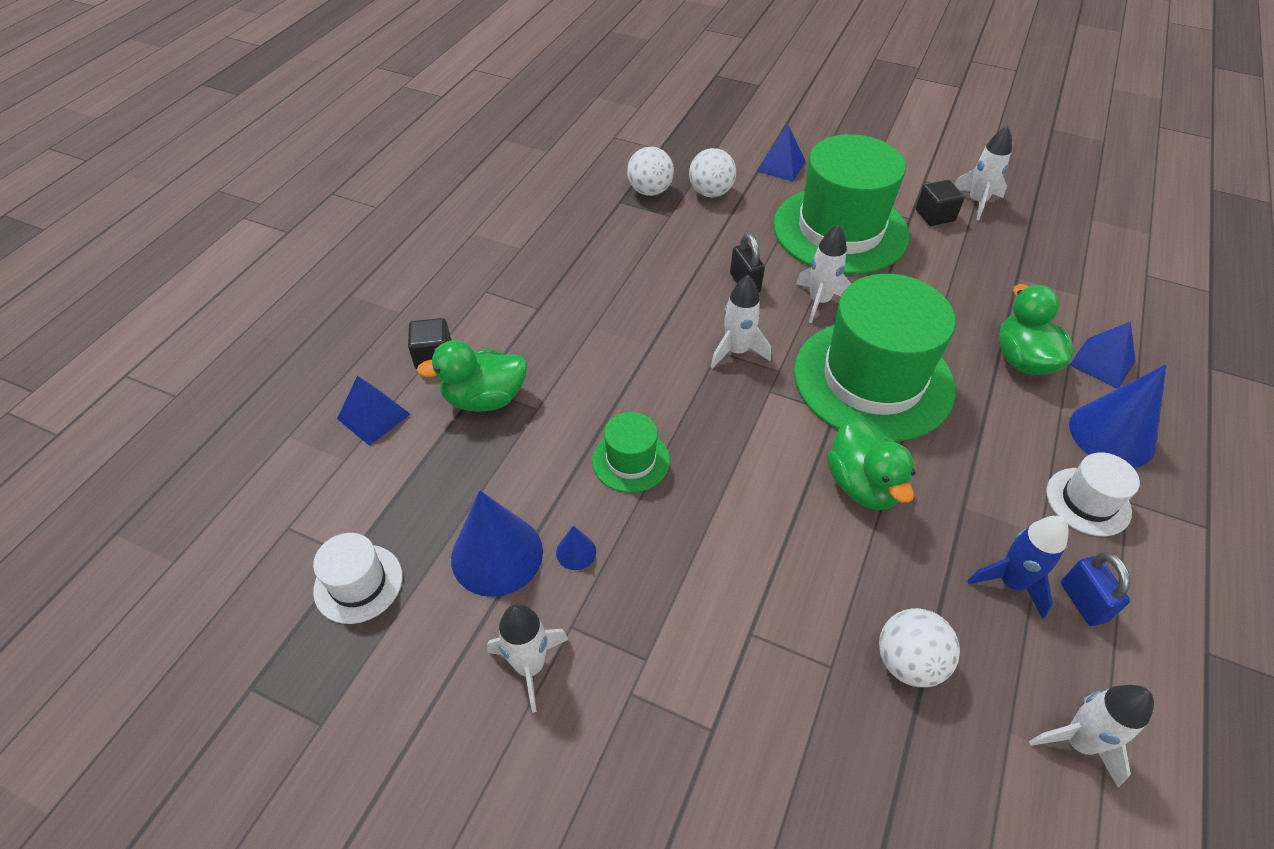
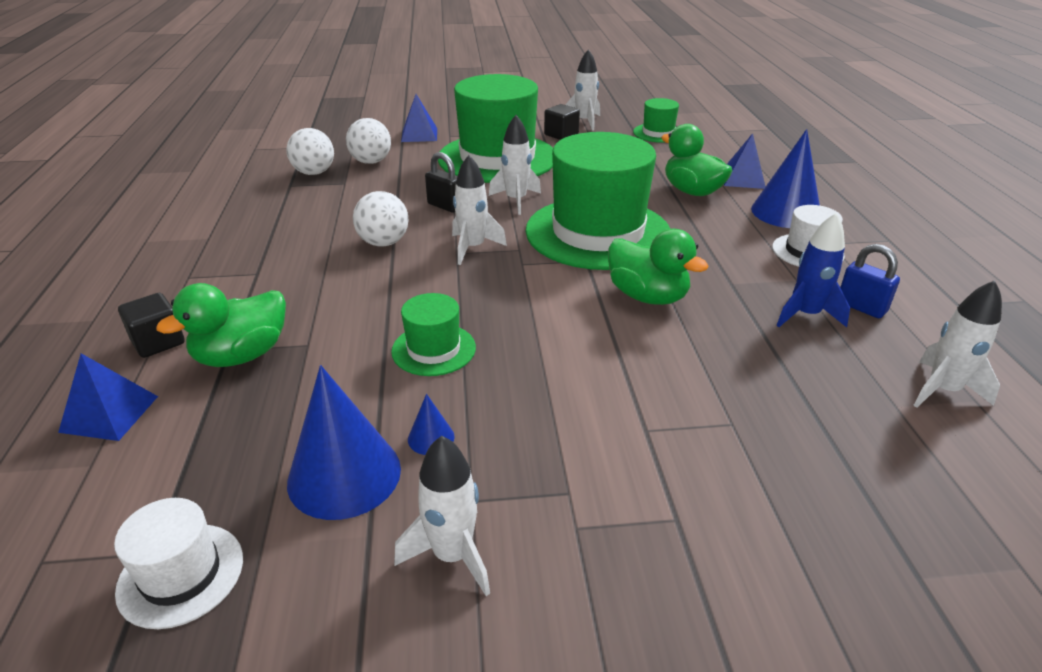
camera: 30 degrees left, 15 degrees down
white ball [879,608,960,687] -> white ball moved to [353,191,408,247]
none -> green hat [633,98,679,143]

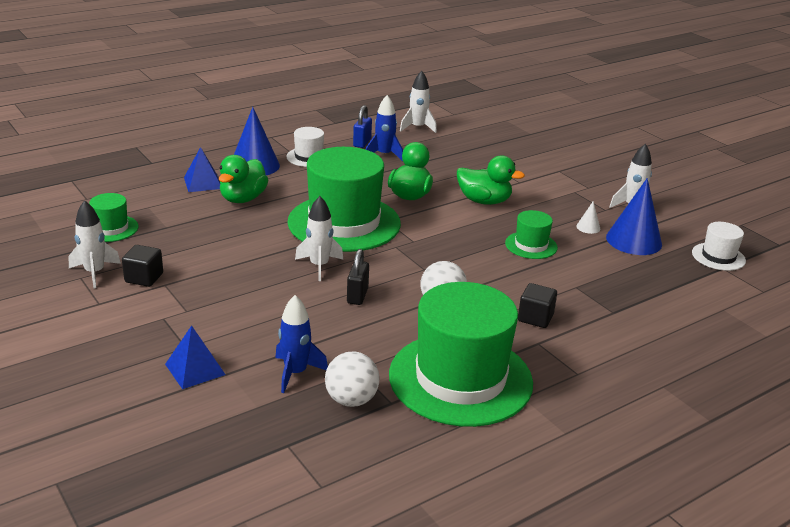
camera: 120 degrees left, 5 degrees down
blue pyramid [58,353,158,441] -> none
black cube [118,293,185,358] -> black cube moved to [518,283,557,328]
green duck [156,283,286,367] -> green duck moved to [457,155,525,205]
white ball [346,118,391,164] -> blue rocket [275,295,328,393]
blue cone [408,394,454,455] -> white cone [576,201,600,234]
green hat [438,74,553,183] -> green hat moved to [389,282,533,427]
white rocket [452,155,507,265] -> none

